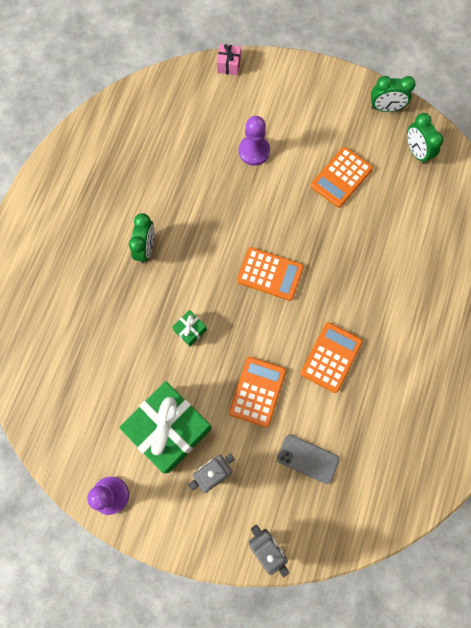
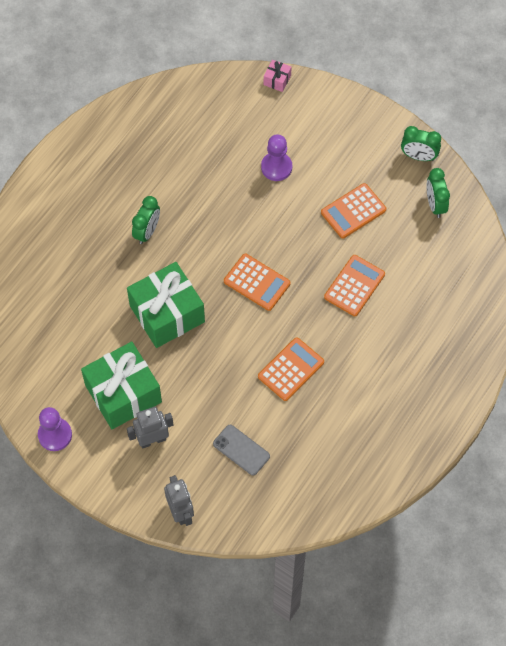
camera: 15 degrees right, 10 degrees down
green gift [172,310,207,347] -> green gift [127,262,205,348], size x2.43
orange calculator [229,357,286,427] -> orange calculator moved to [324,255,385,316]

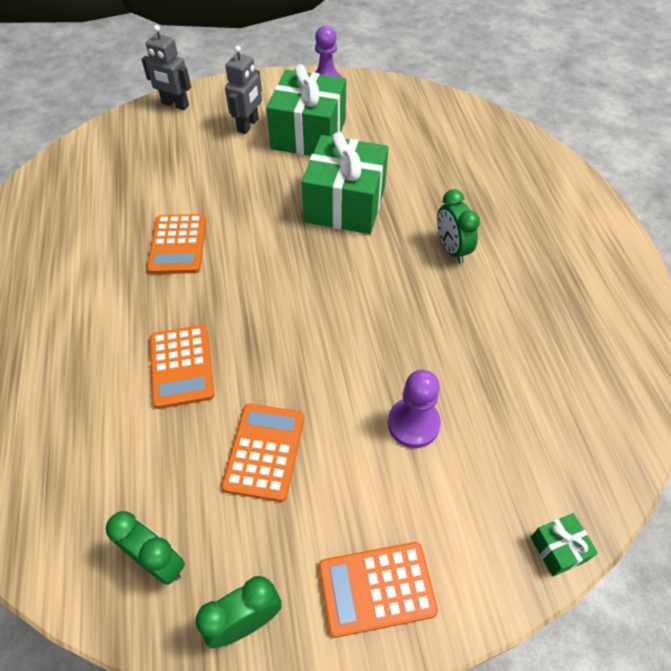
camera: 135 degrees right, 10 degrees down
grey phone [213,425,270,475] -> none
orange calculator [224,254,291,311] -> orange calculator moved to [318,542,438,638]
pink gift [264,60,292,92] -> green gift [530,513,598,576]

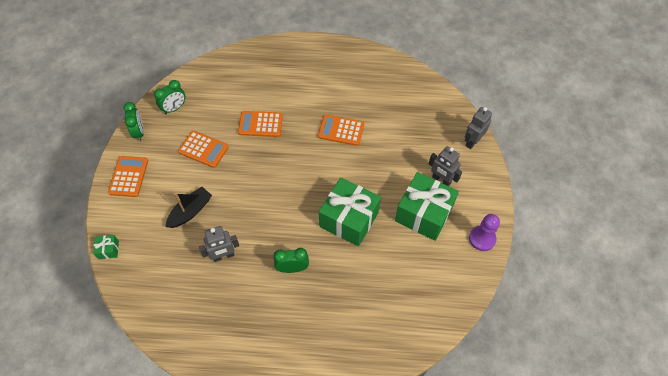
camera: 105 degrees right, 5 degrees up
purple pawn [388,370,441,448] -> black boat [166,187,212,228]
none -> grey robot [199,226,239,262]

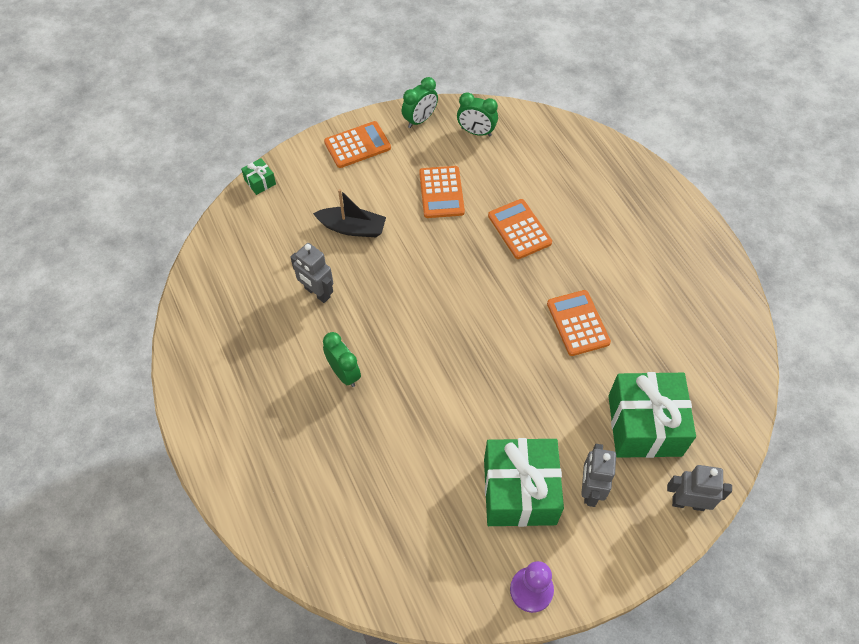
camera: 60 degrees right, 0 degrees up
green gift [319,178,381,247] -> green gift moved to [608,372,696,458]

